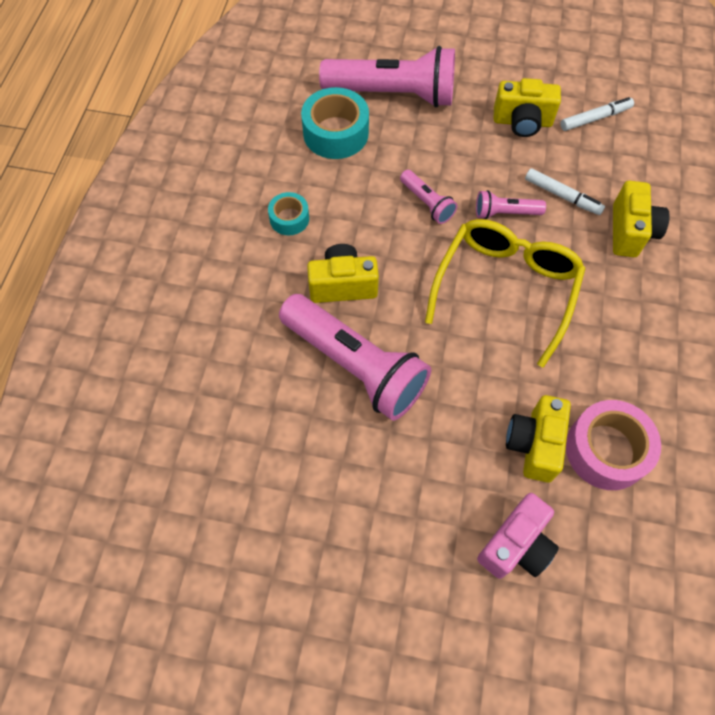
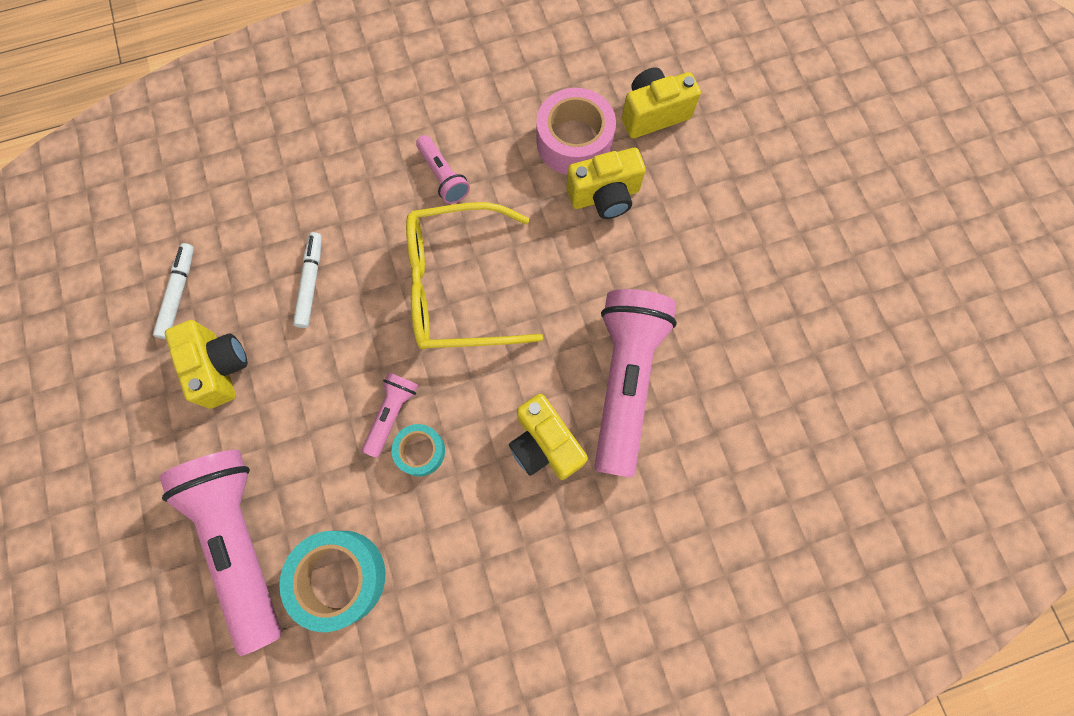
camera: 120 degrees left, 10 degrees up
turquoise tape [268,192,309,235] -> turquoise tape moved to [392,424,445,476]
pink flashlight [476,190,546,219] -> pink flashlight moved to [416,135,470,204]
pink camera [477,493,559,579] -> none
white marker [560,97,634,131] -> white marker turned 60 degrees clockwise [153,243,194,339]
yellow camera [613,181,670,257] -> yellow camera moved to [622,67,701,139]

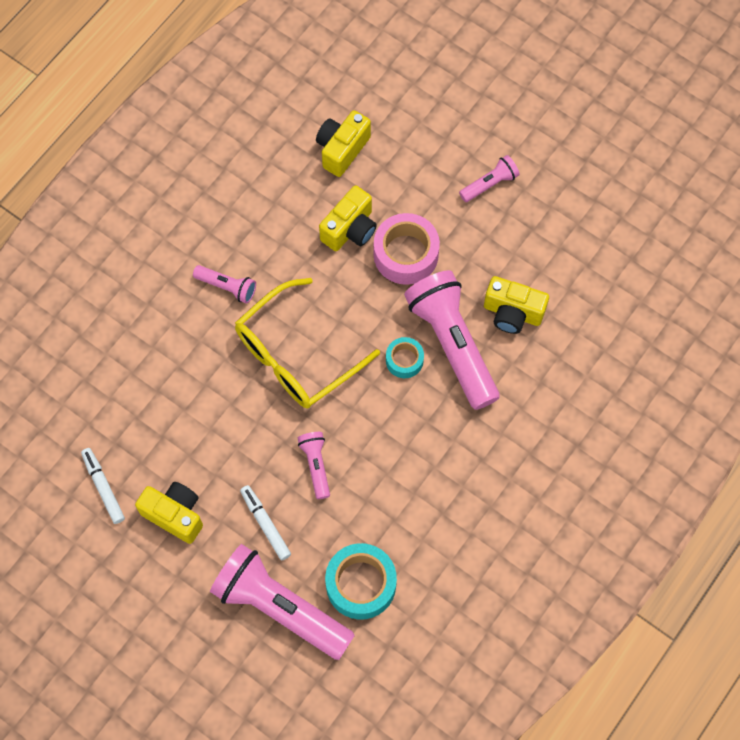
camera: 35 degrees left, 5 degrees down
white marker [293,232,322,328] -> white marker moved to [240,485,291,560]
turquoise tape [392,424,445,476] -> turquoise tape moved to [386,337,424,378]
yellow camera [509,394,588,480] -> yellow camera moved to [484,276,549,334]
pink tape [536,88,616,175] -> pink tape moved to [374,213,440,285]
none -> pink flashlight [459,155,520,202]

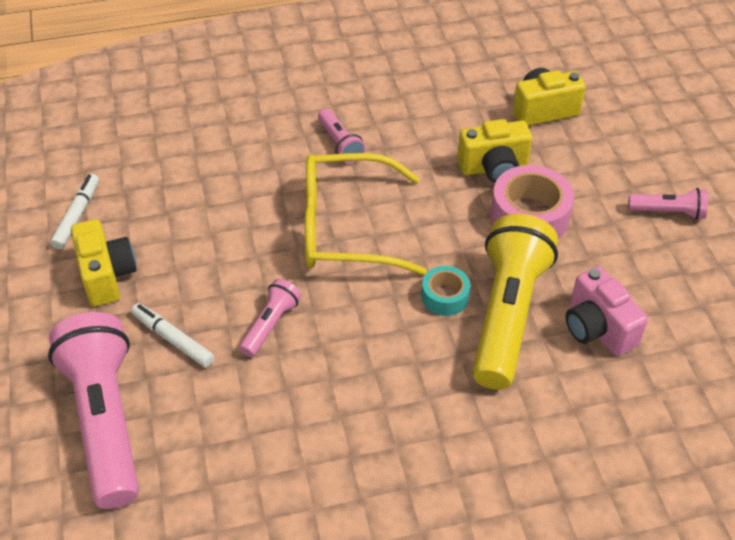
camera: 40 degrees right, 20 degrees down
white marker [240,485,291,560] -> white marker turned 60 degrees counterclockwise [131,303,214,367]
turquoise tape [325,543,397,620] -> none
pink flashlight [404,270,499,410] -> yellow flashlight [472,214,558,390]
yellow camera [484,276,549,334] -> pink camera [566,266,648,356]

